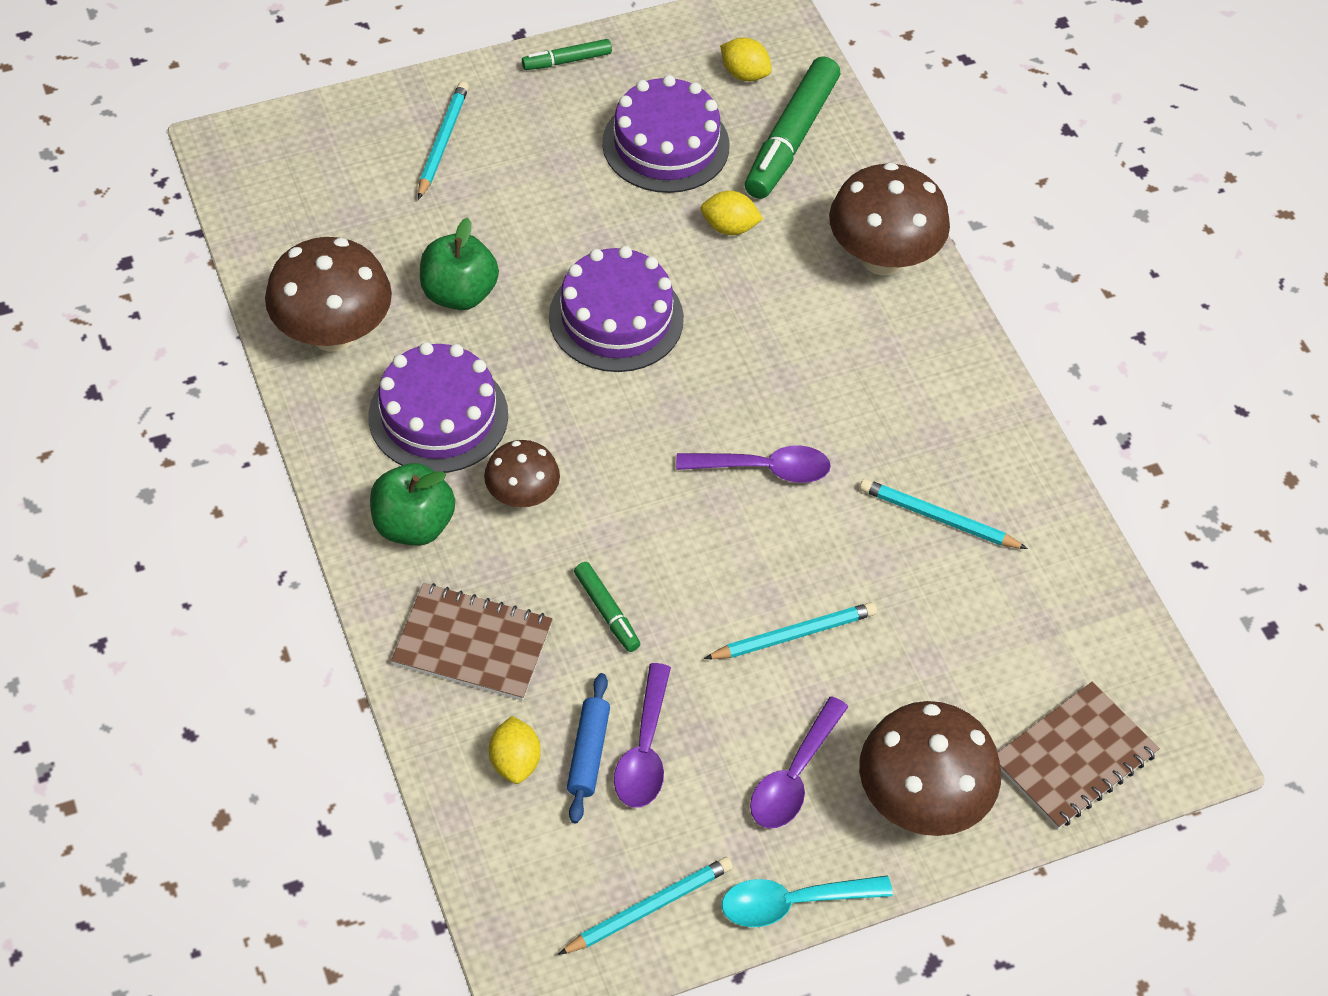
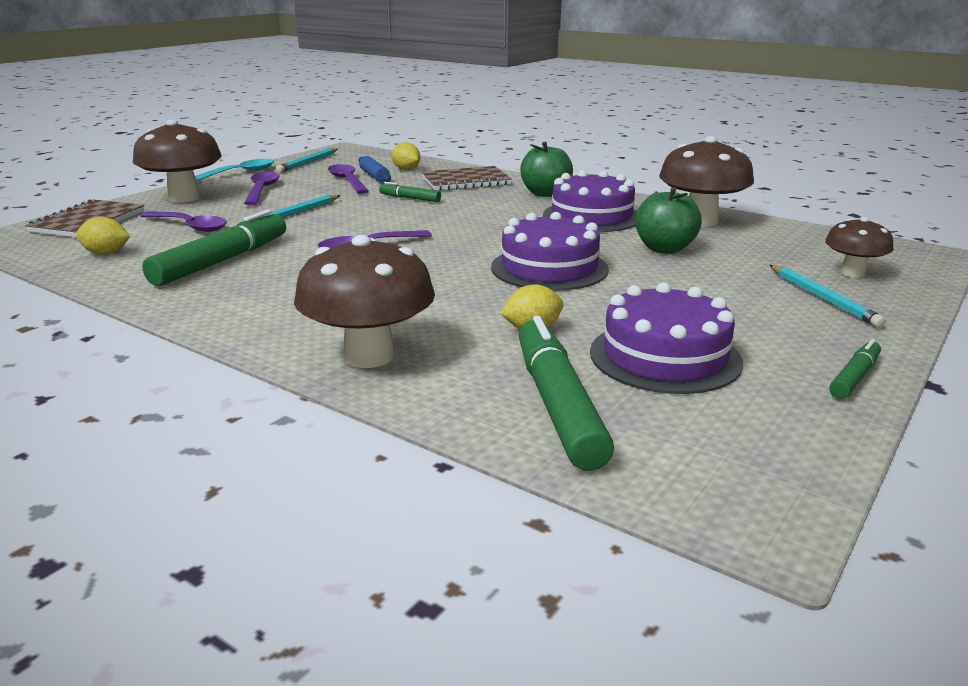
camera: 150 degrees right, 30 degrees down
brown mushroom [484,440,560,508] -> brown mushroom moved to [825,217,893,278]
yellow lemon [720,38,772,81] -> yellow lemon moved to [76,217,130,255]
turquoise pencil [860,479,1028,549] -> green marker [142,209,286,286]
none -> purple spoon [141,211,227,232]

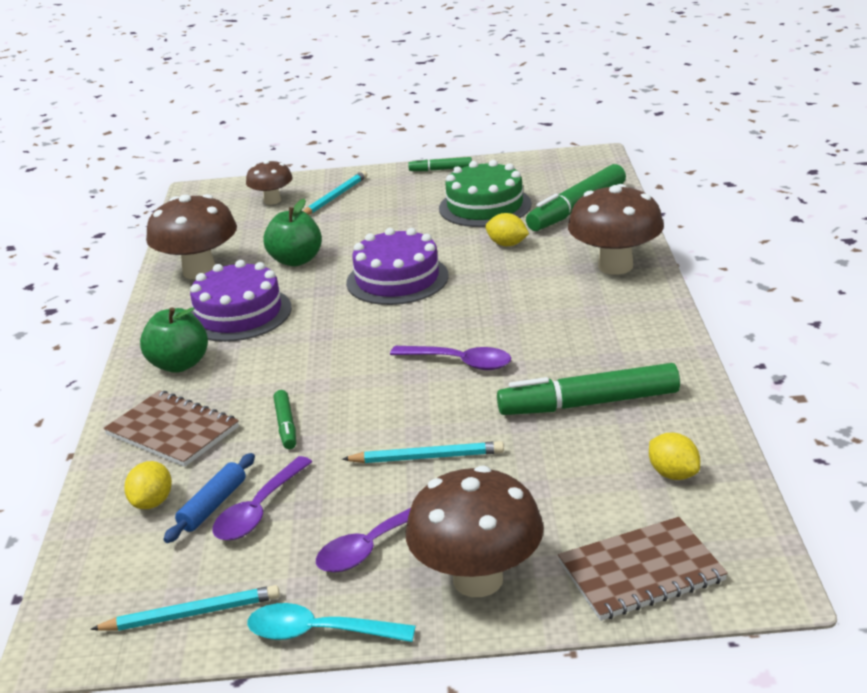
camera: 125 degrees left, 5 degrees up
purple spoon [141,211,227,232] -> none
purple cake [590,282,743,394] -> green cake [439,160,532,227]

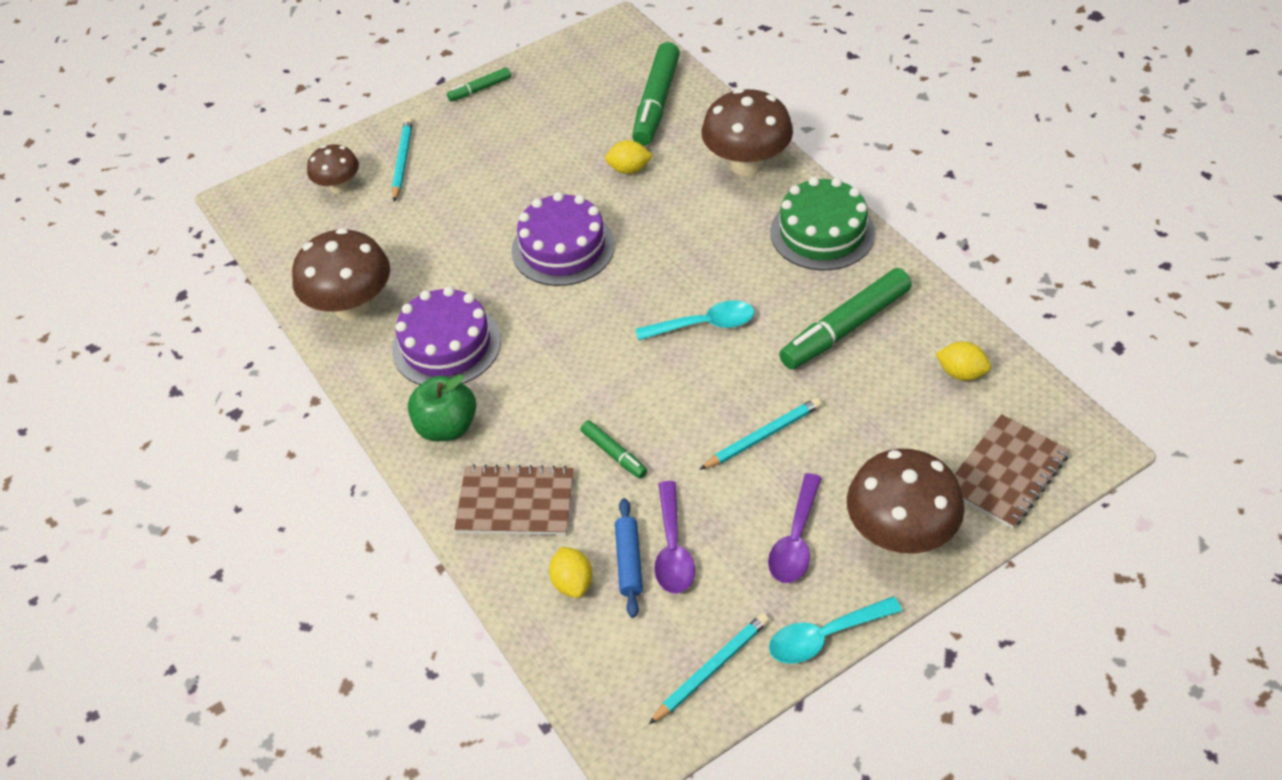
camera: 30 degrees left, 20 degrees up
green apple [264,199,322,266] -> none
purple spoon [390,346,511,370] -> turquoise spoon [636,300,754,340]
green cake [439,160,532,227] -> green cake moved to [770,177,875,271]

